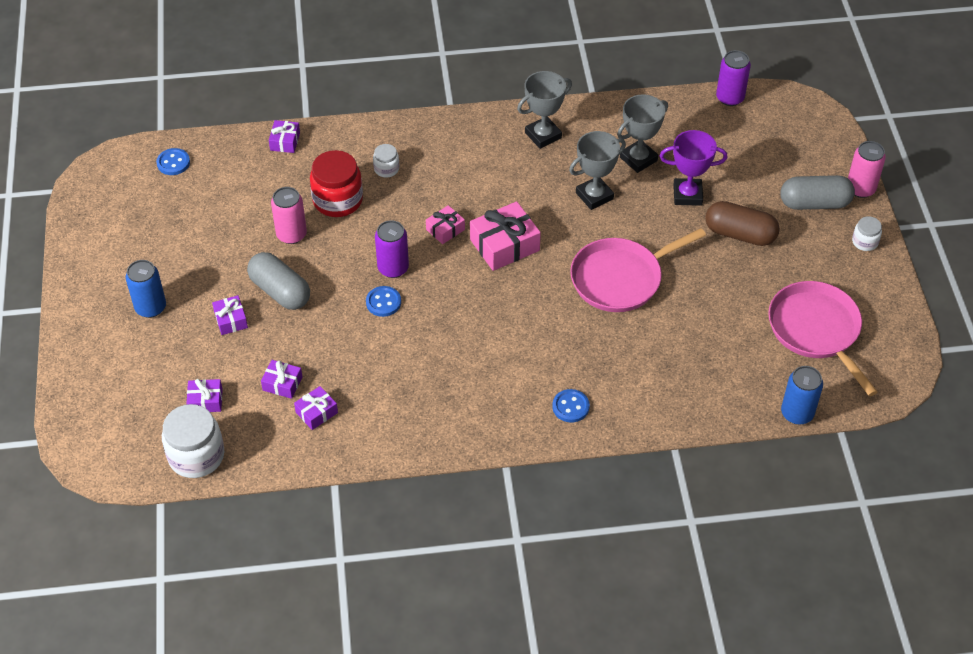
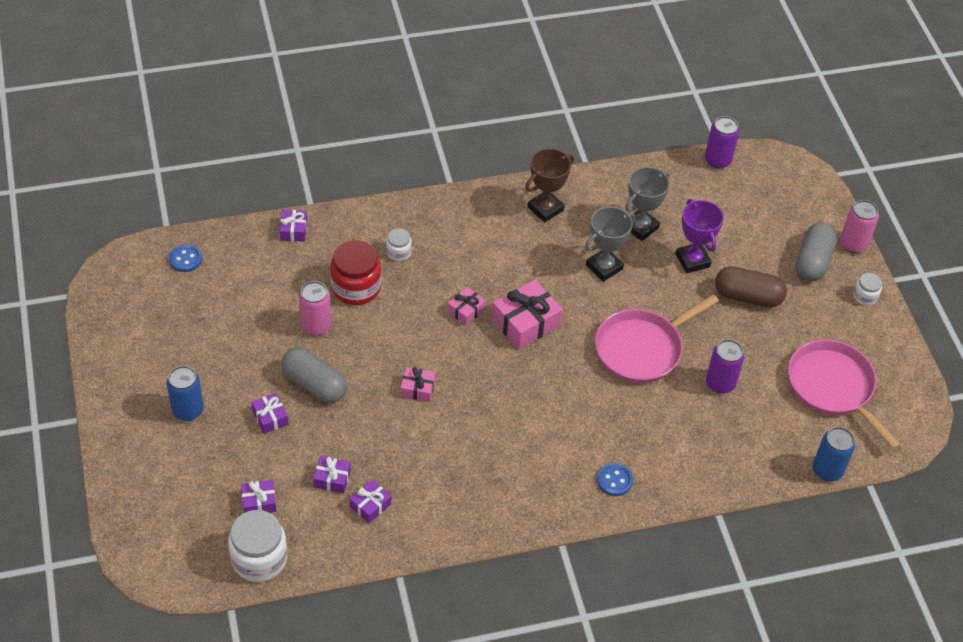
camera: 10 degrees left, 0 degrees up
blue button [366,286,401,317] -> pink gift [400,367,436,402]
purple can [375,220,409,278] -> purple can moved to [706,339,744,394]
grey trophy [517,71,572,149] -> brown trophy [525,148,574,222]
purple trophy [660,130,728,206] -> purple trophy turned 75 degrees clockwise [676,199,724,273]
grey capsule [780,175,855,210] -> grey capsule turned 60 degrees counterclockwise [795,222,837,281]

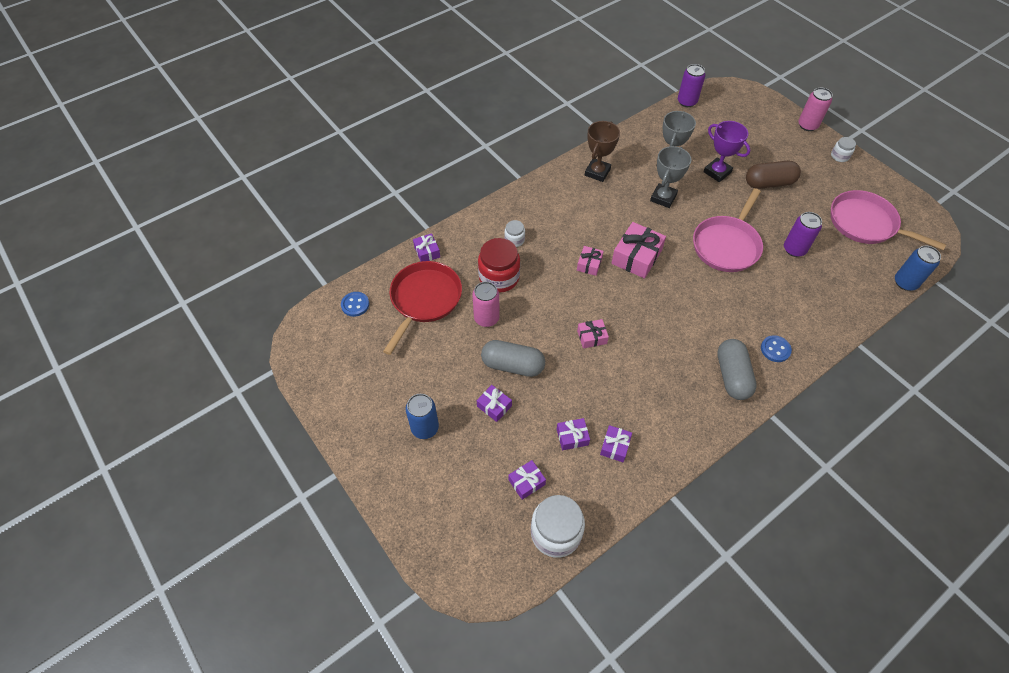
camera: 20 degrees left, 5 degrees up
grey capsule [795,222,837,281] -> grey capsule moved to [717,339,757,400]
none -> red pan [383,261,462,355]

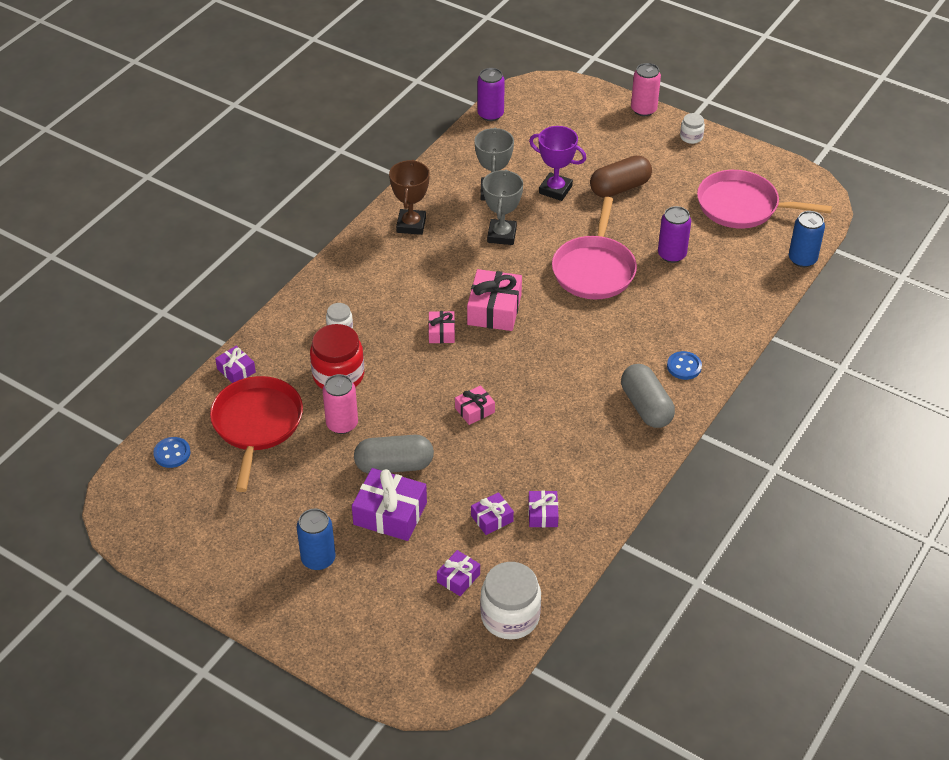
camera: 20 degrees left, 10 degrees down
purple gift [477,385,512,422] -> purple gift [352,468,427,541], size x1.82

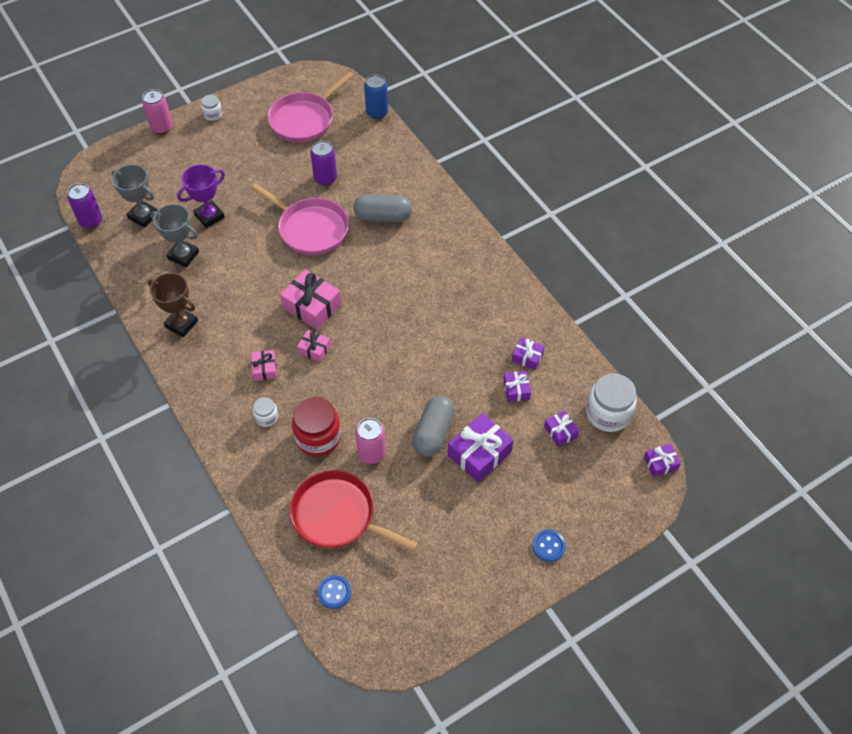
camera: 65 degrees left, 10 degrees up
purple gift [215,346,256,383] -> purple gift moved to [644,444,681,477]
blue can [297,509,335,570] -> none
pink gift [455,385,495,425] -> pink gift moved to [251,350,277,381]
grey trophy [483,170,523,245] -> grey trophy moved to [111,164,158,228]
brown capsule [590,155,652,198] -> none
grey capsule [621,364,675,428] -> grey capsule moved to [353,194,412,222]
blue button [667,351,702,380] -> blue button moved to [533,530,566,562]

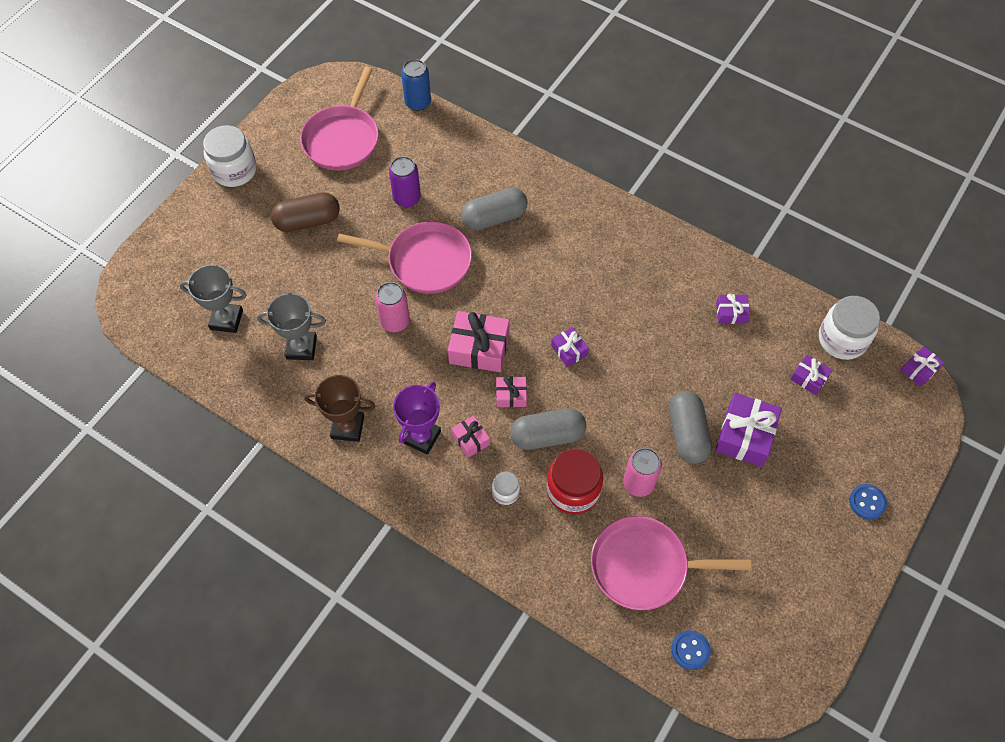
camera: 25 degrees left, 5 degrees up
purple can [67,183,102,229] -> none
pink can [142,89,173,134] -> pink can moved to [375,282,410,332]
purple trophy [177,164,225,228] -> purple trophy moved to [393,382,441,455]
white jar [201,95,222,121] -> white jar [203,125,257,187], size x1.95
red pan [290,470,418,551] -> pink pan [591,516,752,610]
purple gift [504,371,531,402] -> purple gift moved to [551,327,589,367]
none -> brown capsule [271,192,340,232]
none -> grey capsule [510,409,586,450]

